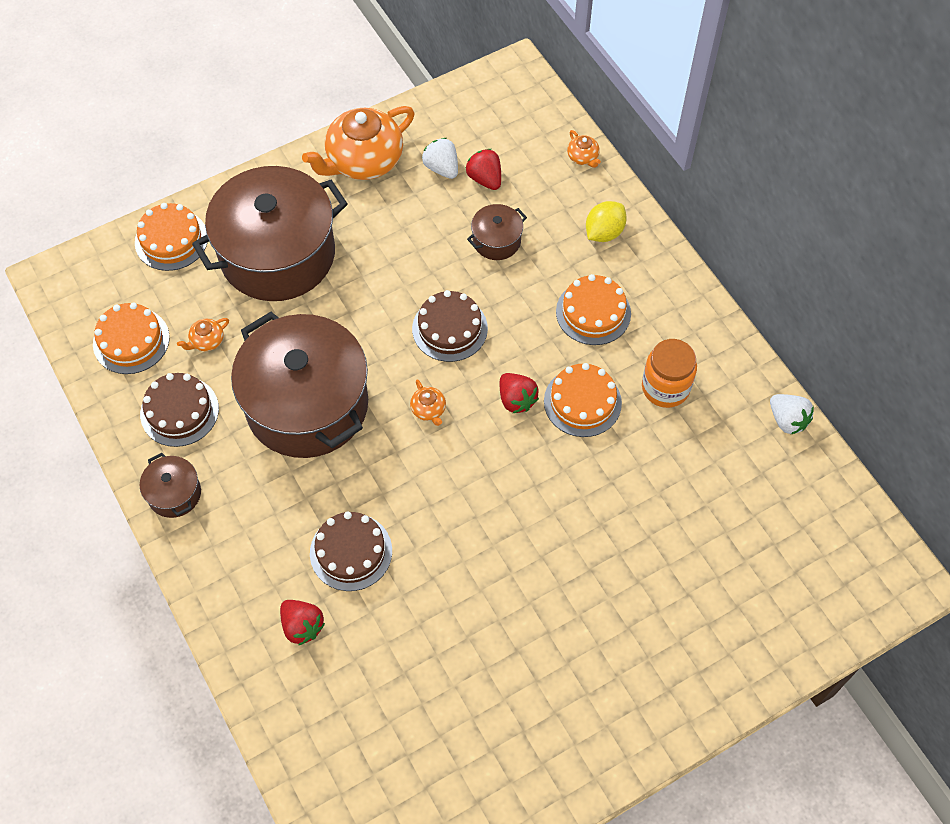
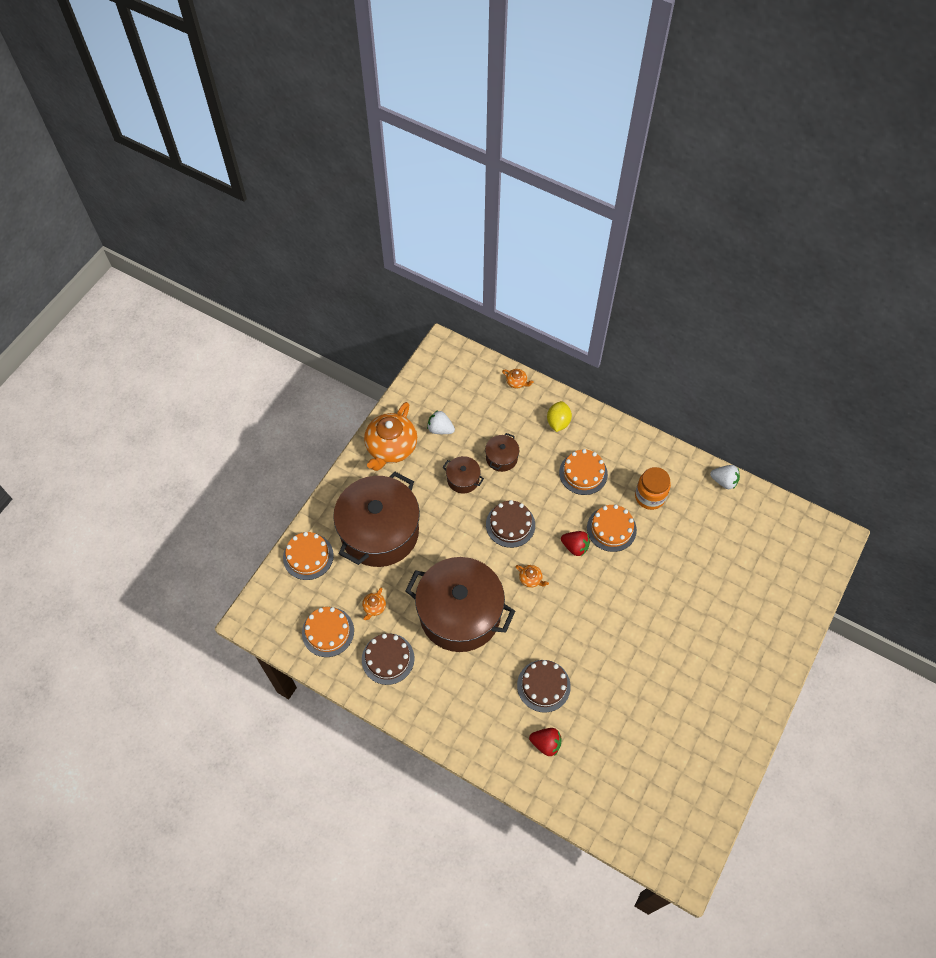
camera: 30 degrees left, 0 degrees up
brown pot [140,453,201,518] -> brown pot moved to [443,456,484,494]
red strawberry [466,149,501,190] -> none

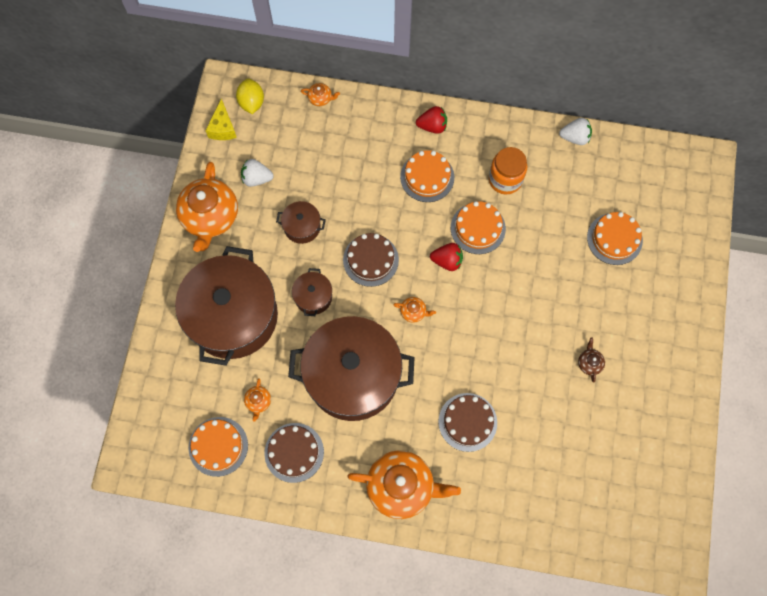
camera: 20 degrees left, 10 degrees up
orange cake [283,532,334,580] -> orange cake moved to [587,212,643,265]
brown pot [485,433,520,472] -> brown pot moved to [292,268,332,316]
red strawberry [529,728,562,756] -> red strawberry moved to [416,106,447,134]
yellow lemon [547,401,572,432] -> yellow lemon moved to [236,78,264,114]
none -> yellow cheese [205,98,237,140]
none -> orange teapot [347,450,461,519]
none -> brown teapot [578,338,605,383]

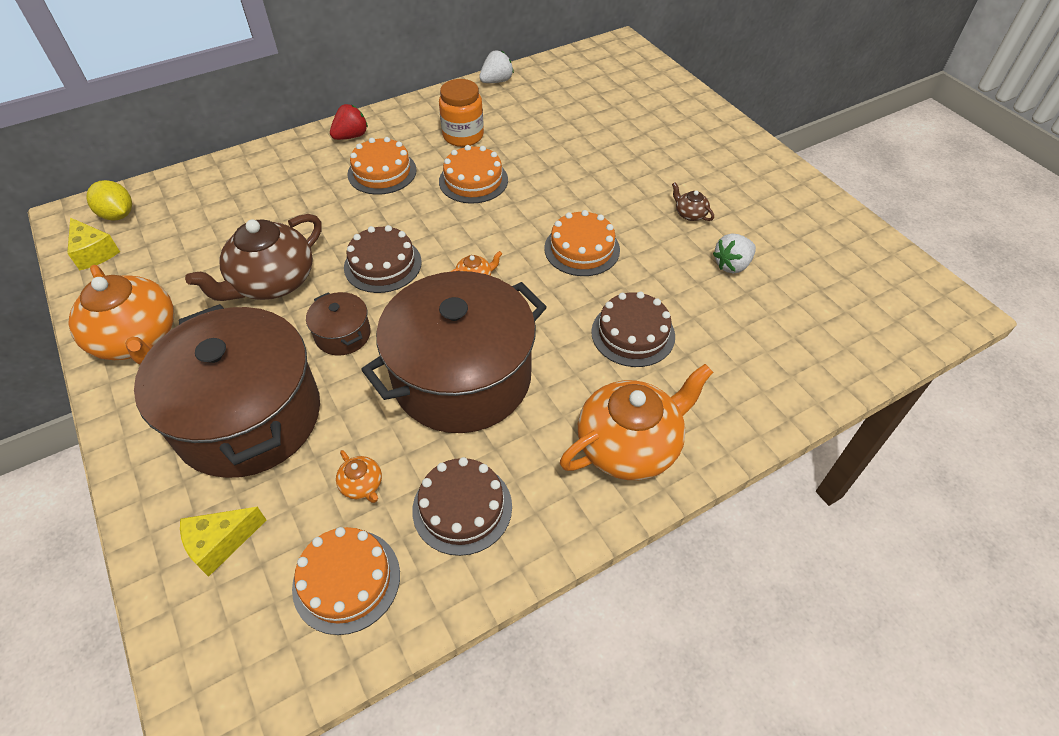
camera: 40 degrees left, 20 degrees down
white strawberry [241,159,274,187] -> white strawberry moved to [713,234,756,274]
brown pot [276,201,326,244] -> brown teapot [185,214,322,301]
orange teapot [301,83,340,106] -> none
red strawberry [430,243,463,271] -> none
orange cake [587,212,643,265] -> orange cake moved to [544,210,620,276]
none -> yellow cheese [180,507,266,577]

